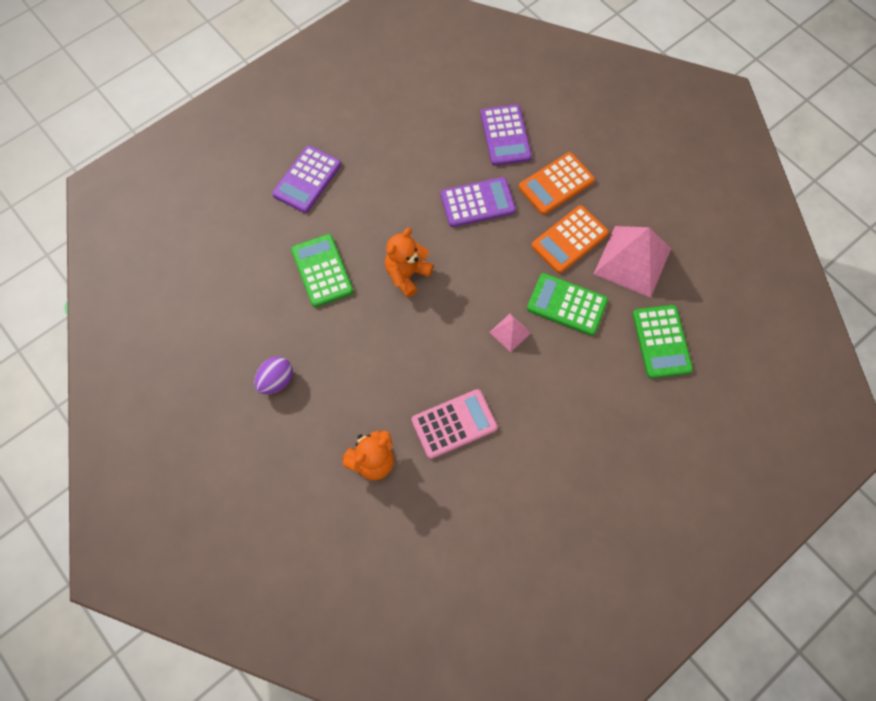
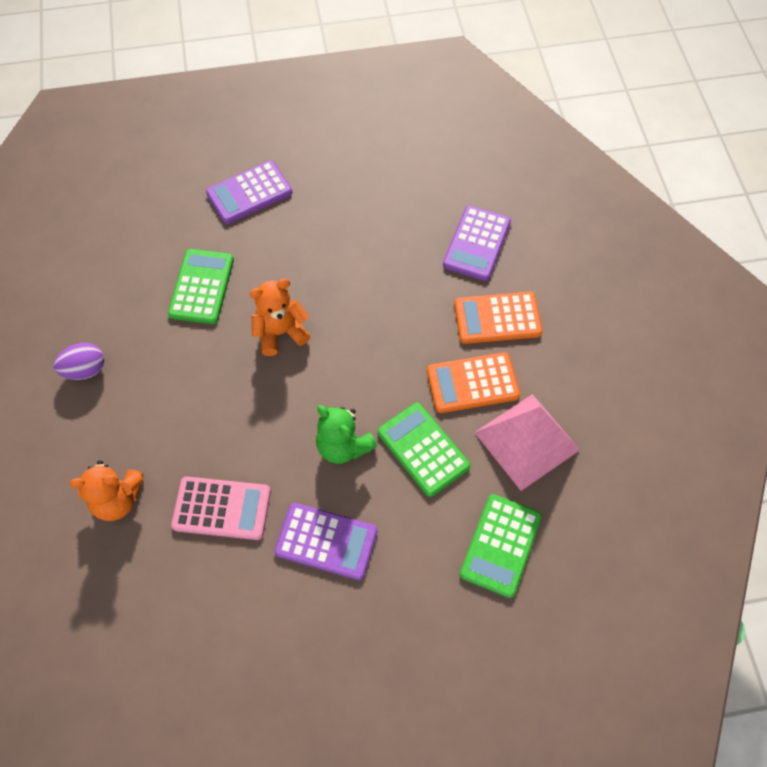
camera: 30 degrees right, 5 degrees down
purple calculator [441,177,516,227] -> purple calculator moved to [274,503,378,580]
pink pyramid [489,314,531,352] -> green teddy bear [316,405,377,464]

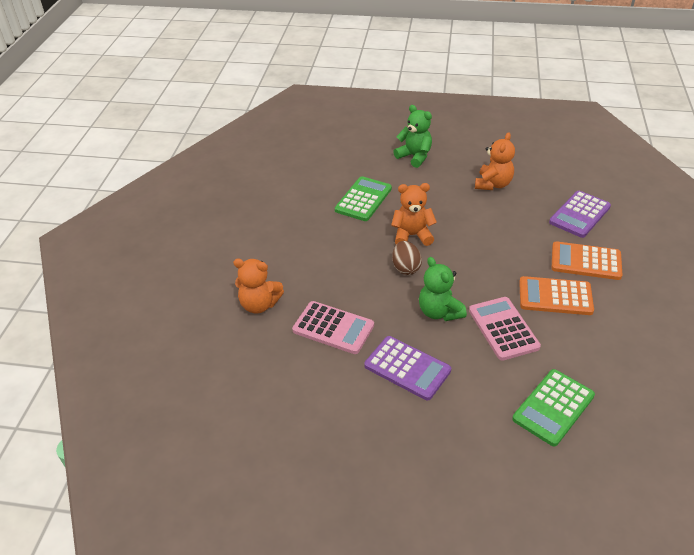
camera: 20 degrees right, 20 degrees down
purple egg [53,343,104,380] -> none
purple calculator [206,160,292,224] -> green teddy bear [393,105,432,168]
green calculator [377,403,471,497] -> pink calculator [469,297,541,361]
pink pyramid [474,394,580,491] -> none
none -> brown egg [392,241,422,275]
none -> orange teddy bear [475,132,515,190]

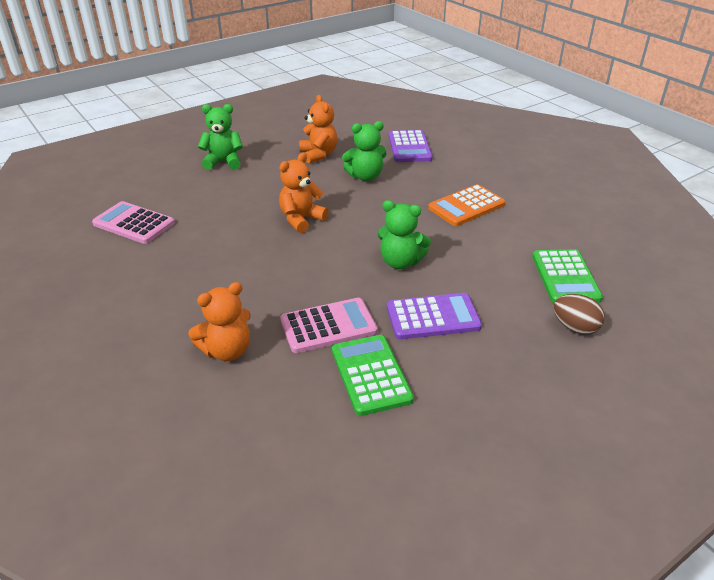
camera: 45 degrees left, 5 degrees down
green calculator [335,176,392,221] -> green calculator moved to [332,335,414,416]
brown egg [392,241,422,275] -> brown egg moved to [553,294,605,335]
pink calculator [469,297,541,361] -> pink calculator moved to [92,201,175,244]
orange calculator [552,241,623,280] -> none
none -> green teddy bear [342,121,387,181]

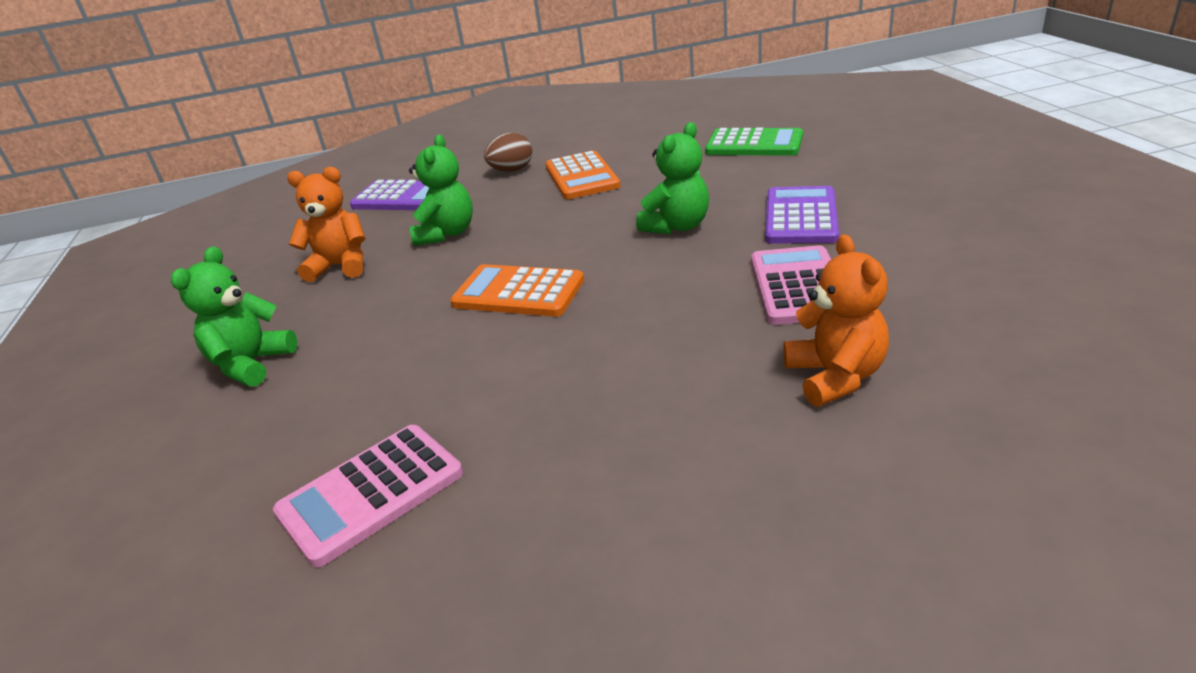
camera: 65 degrees left, 5 degrees down
orange teddy bear [279,153,329,233] -> orange calculator [450,264,584,317]
green calculator [332,335,414,416] -> none
brown egg [553,294,605,335] -> brown egg moved to [484,133,532,172]

